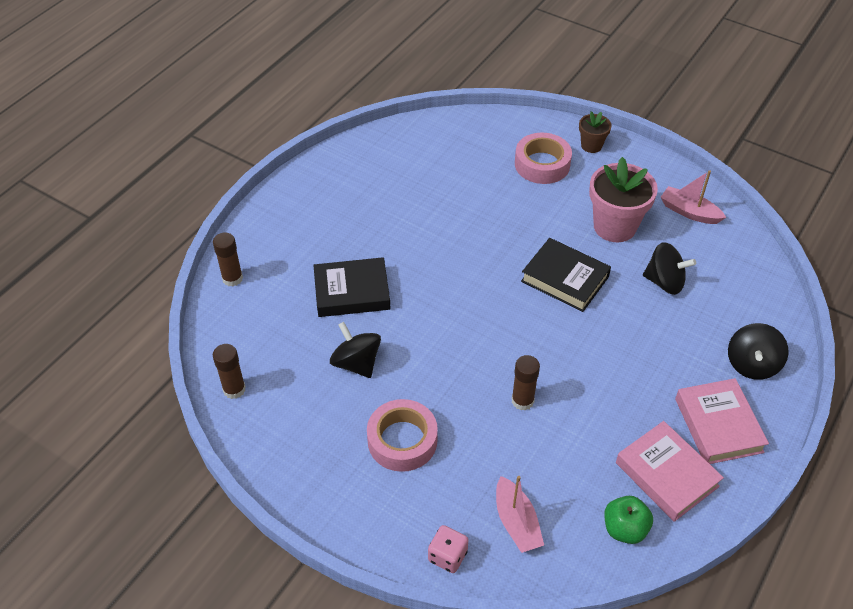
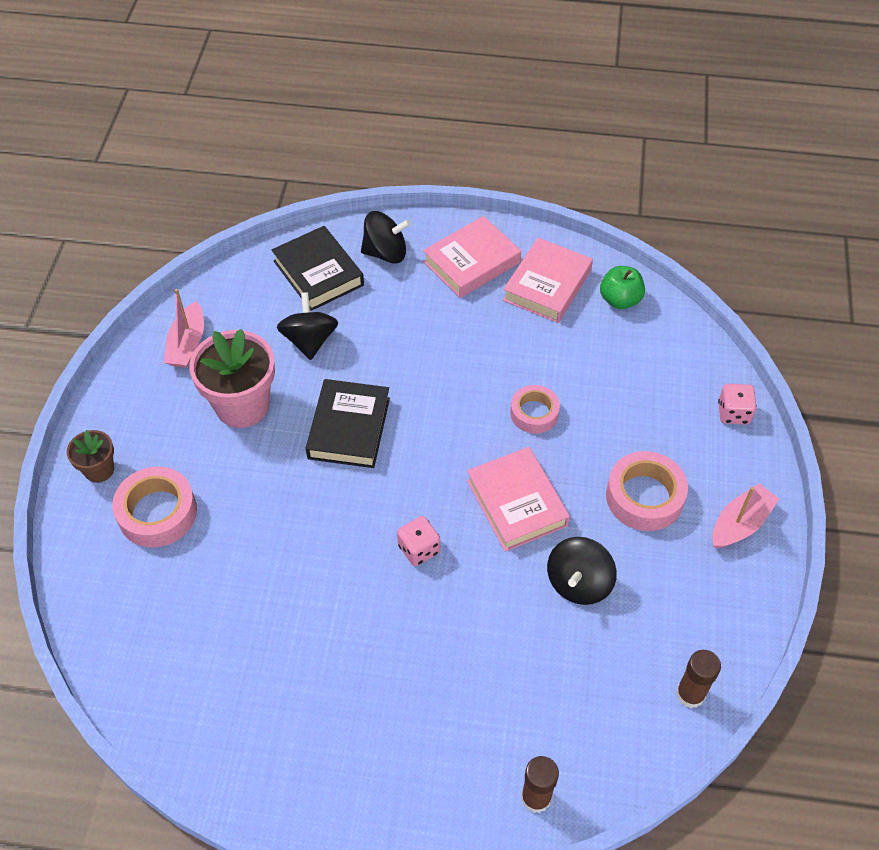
camera: 115 degrees left, 5 degrees up
black book [313,257,391,317] -> black book moved to [272,226,364,311]
pink boat [496,476,544,553] -> pink boat moved to [712,483,779,549]
brown glue stick [512,355,540,411] -> pink tape [510,385,560,434]
none -> pink dice [397,516,440,566]
none -> pink book [467,447,570,552]

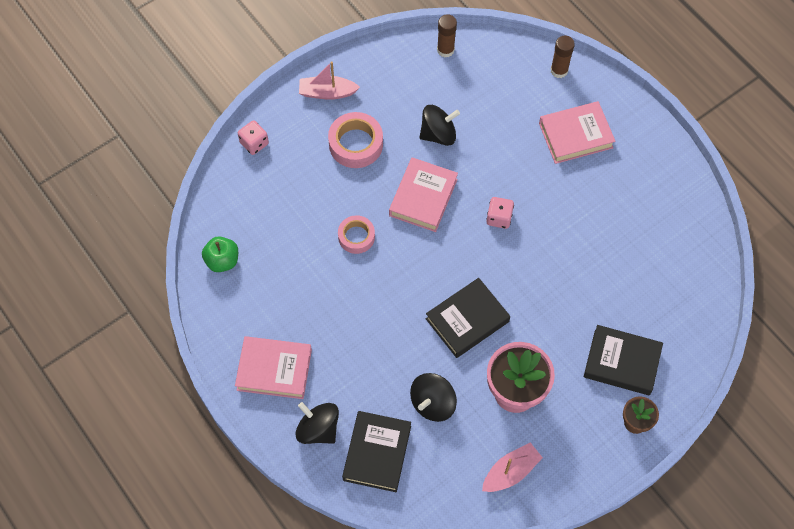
camera: 135 degrees left, 10 degrees up
pink tape [112,467,197,547] -> black book [583,325,663,395]
pink book [503,238,593,323] -> pink book moved to [539,101,616,164]

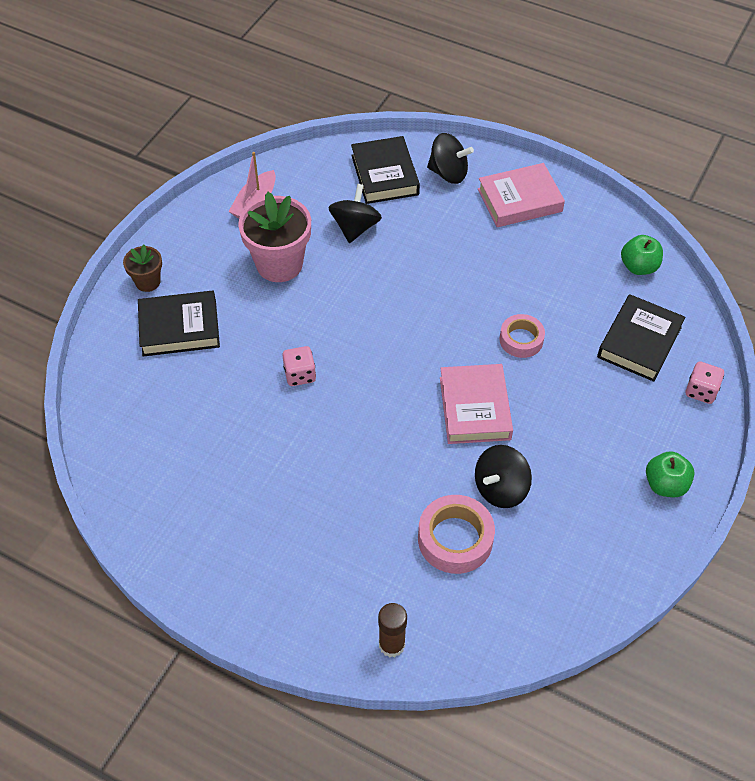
camera: 155 degrees right, 10 degrees down
pink boat [299,61,360,100] -> green apple [646,451,695,497]
pink tape [328,112,383,168] -> pink tape moved to [418,495,495,574]
black book [426,278,510,358] -> black book moved to [597,294,685,382]
brown glue stick [437,14,457,58] -> none
pink dice [486,197,514,229] -> pink dice moved to [282,346,316,386]
pink book [539,101,616,164] -> none

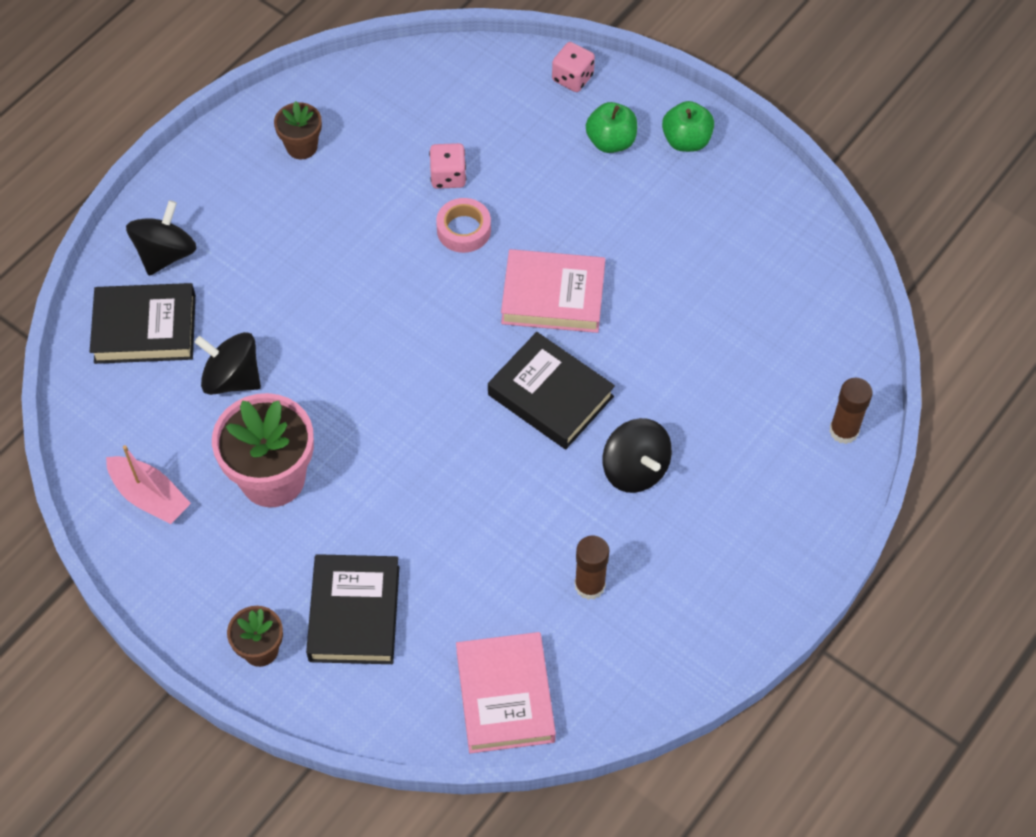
camera: 80 degrees left, 5 degrees up
pink dice [282,346,316,386] -> pink dice moved to [429,143,466,189]
pink tape [418,495,495,574] -> none
black spinning top [475,445,532,508] -> black spinning top moved to [602,418,672,493]
pink book [478,163,565,227] -> pink book moved to [456,632,556,753]
black book [597,294,685,382] -> black book moved to [488,332,615,449]
green apple [621,235,663,275] -> green apple moved to [586,102,637,153]
none -> brown flower pot [274,101,322,159]
none -> brown glue stick [575,535,609,600]

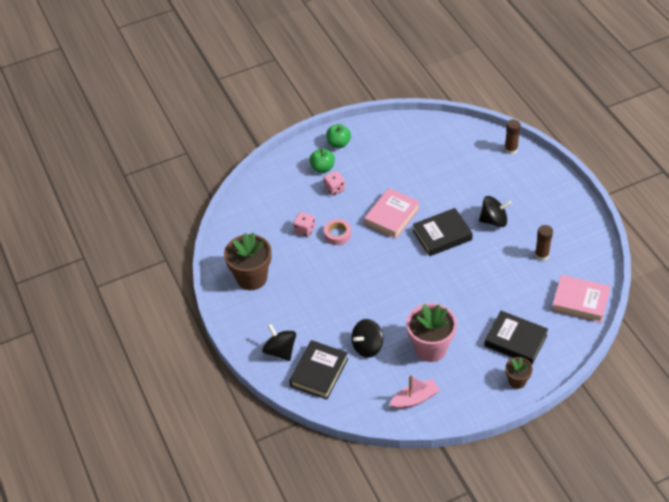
camera: 60 degrees left, 10 degrees down
brown flower pot [274,101,322,159] -> brown flower pot [224,233,272,290], size x1.89
pink dice [552,42,595,92] -> pink dice moved to [324,171,345,196]

